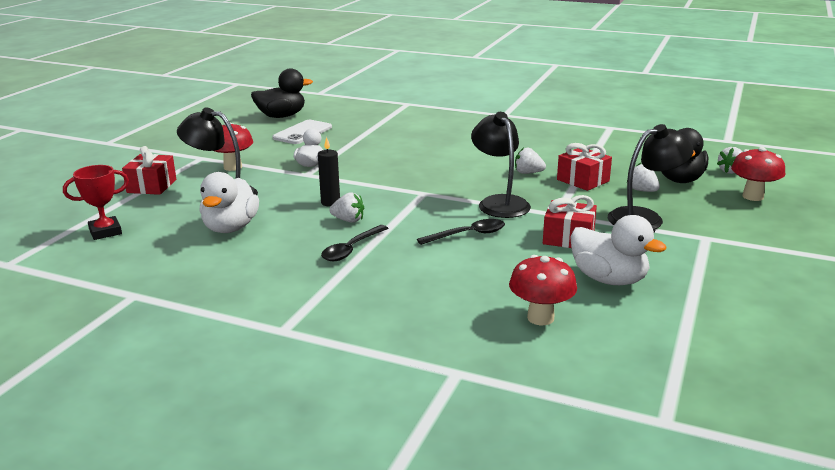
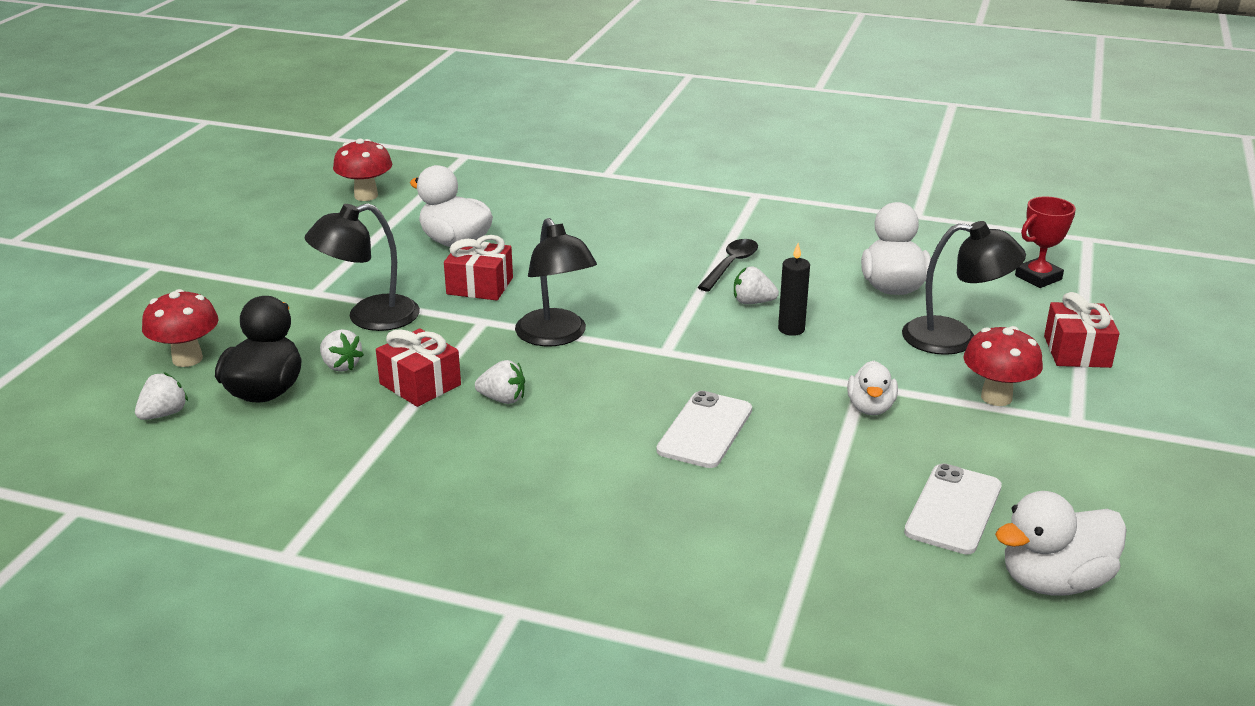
camera: 175 degrees right, 5 degrees up
black duck [251,69,313,118] -> white duck [995,491,1127,596]
black spoon [417,219,505,245] -> none
red mushroom [509,255,577,325] -> red mushroom moved to [333,138,392,201]
none -> white phone [656,391,752,468]

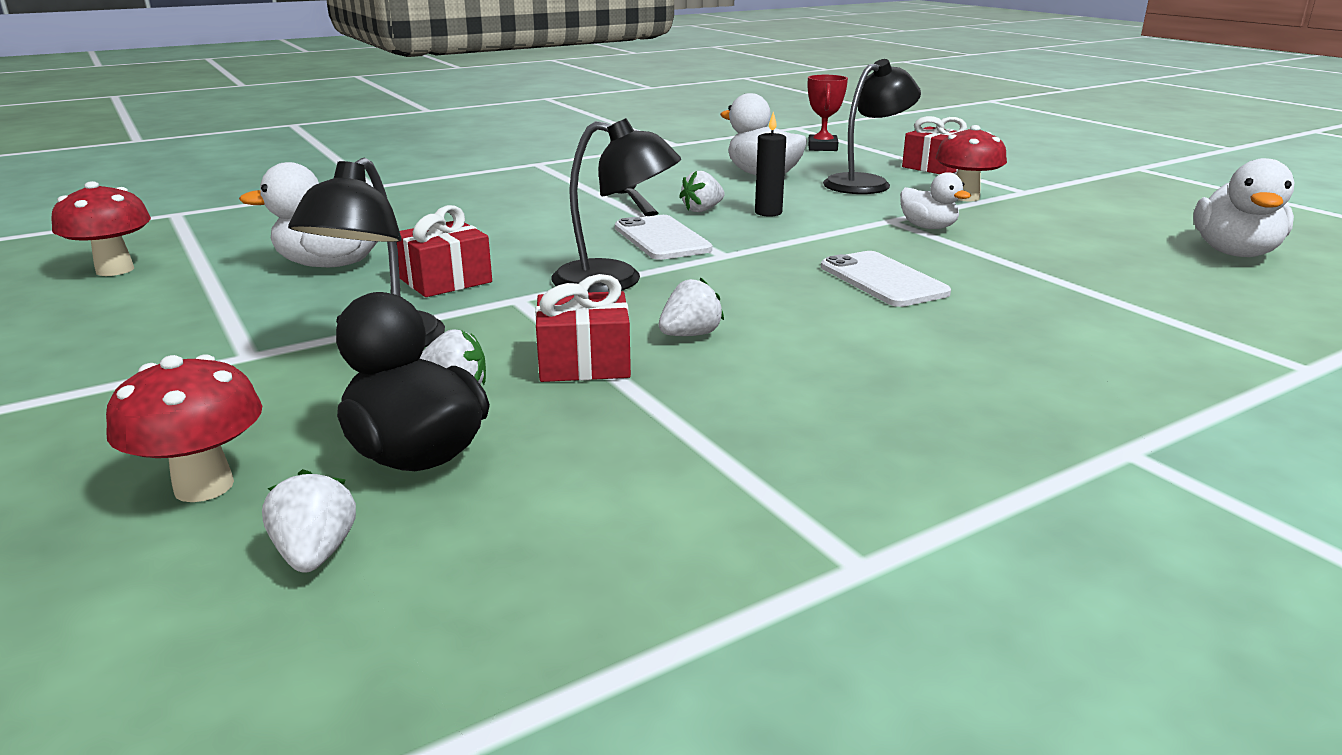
camera: 50 degrees left, 5 degrees down
white phone [904,463,1002,554] -> white phone moved to [615,215,712,260]

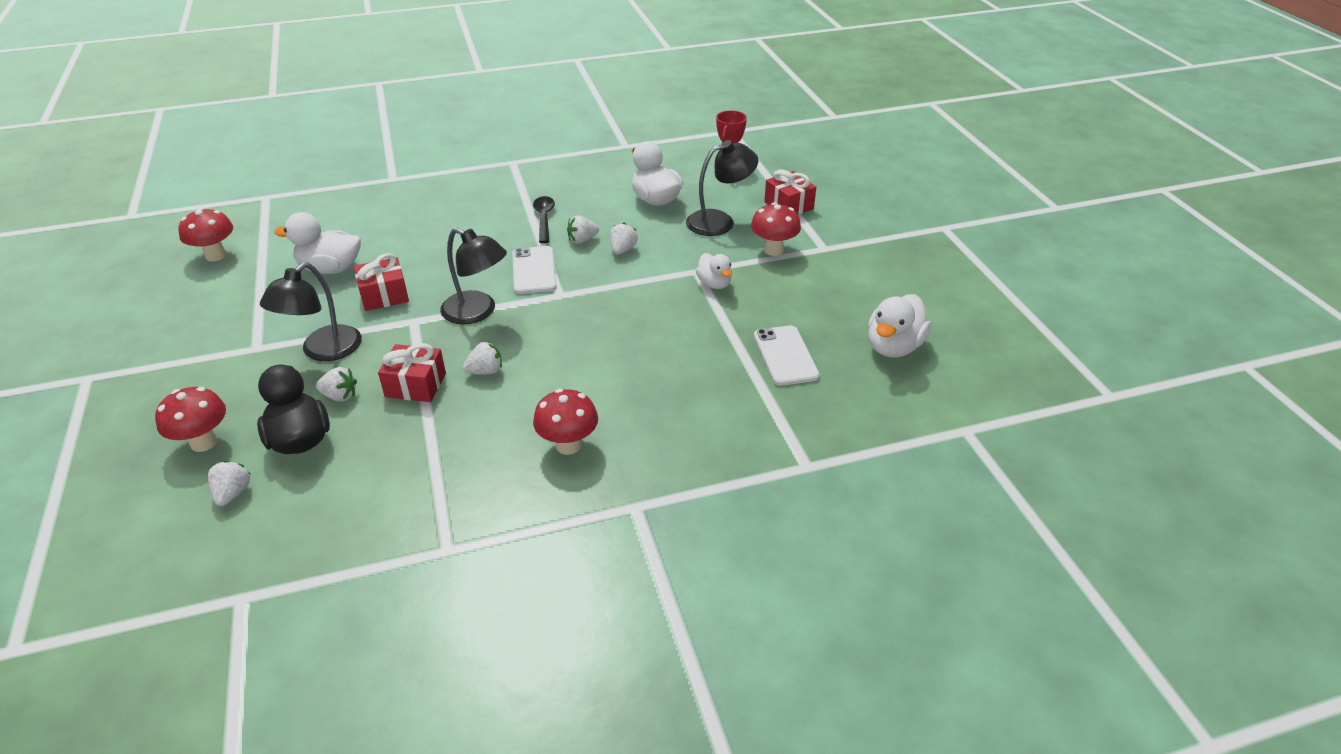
camera: 15 degrees right, 15 degrees up
black candle [755,112,786,217] -> white strawberry [610,223,638,254]
white phone [821,251,951,307] -> white phone moved to [754,325,820,386]
none -> red mushroom [533,389,598,455]

